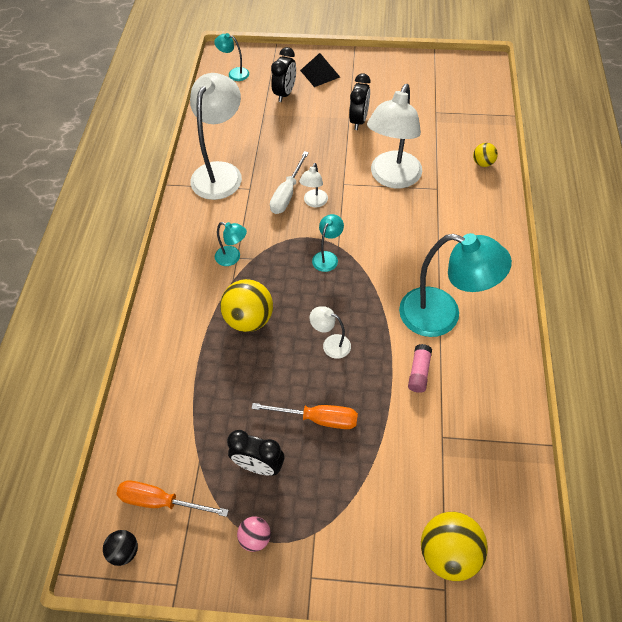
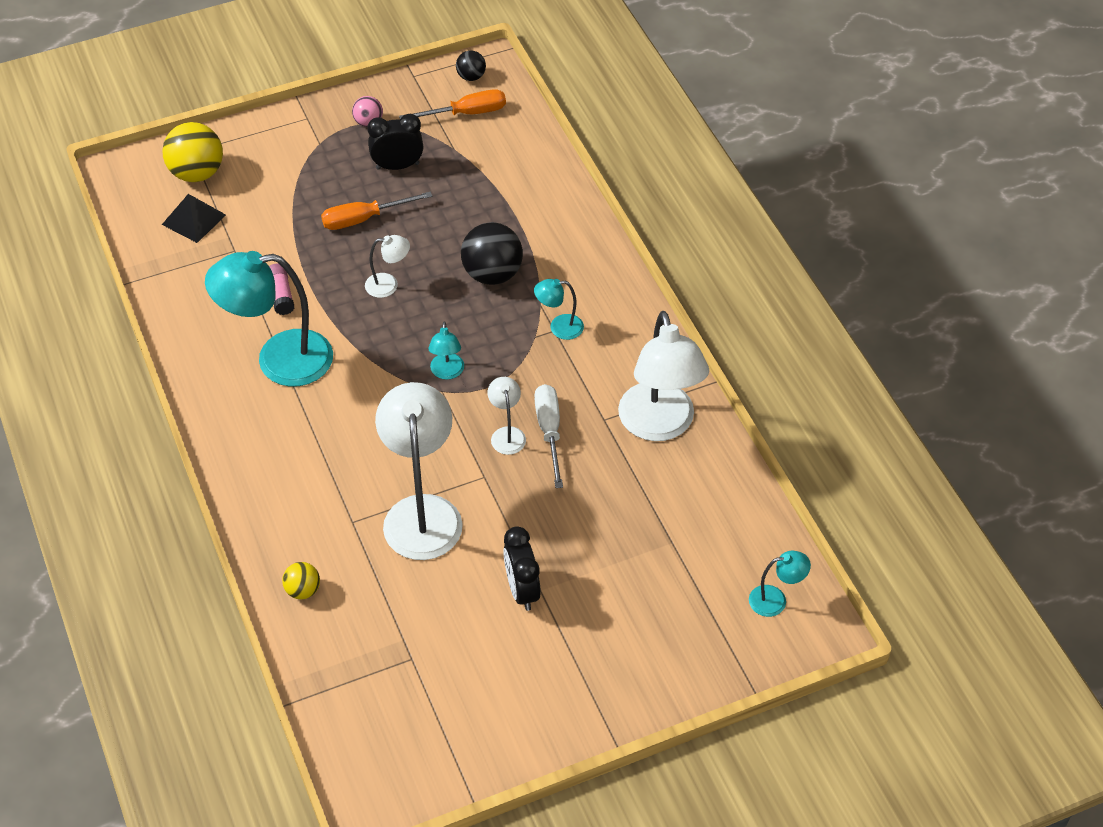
camera: 150 degrees right, 5 degrees down
yellow ball [220,279,273,332] -> black ball [461,222,523,285]
black clock [271,47,296,102] -> none
black pyramid [300,53,340,87] -> black pyramid moved to [162,194,226,243]

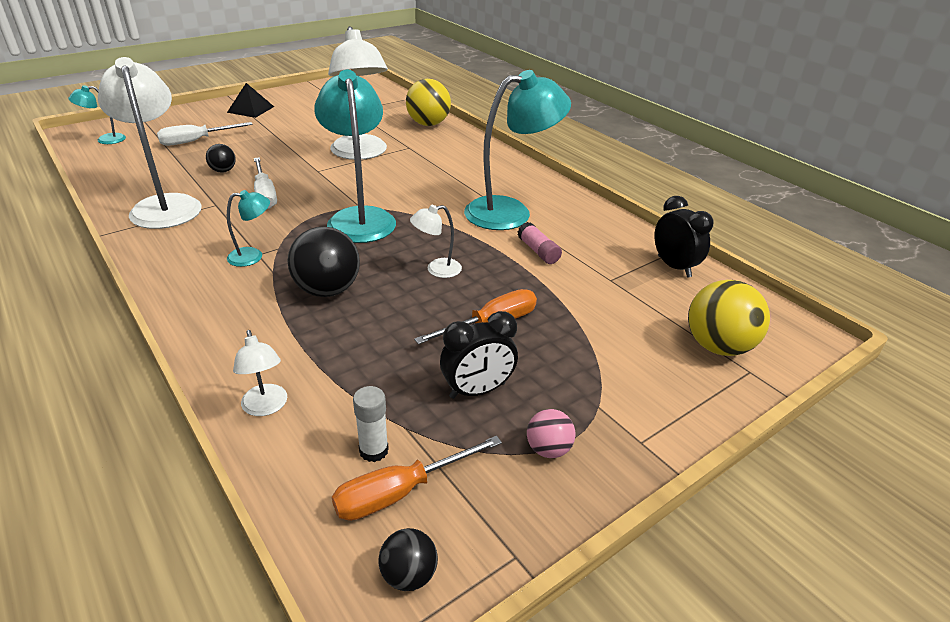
camera: 165 degrees right, 15 degrees down
black pyramid [162,194,226,243] -> black pyramid moved to [227,83,274,118]
yellow ball [282,562,320,599] -> yellow ball [406,79,451,126], size x1.88
turquoise lamp [428,321,464,380] -> turquoise lamp [314,70,396,243], size x2.18
white lamp [487,377,526,455] -> white lamp moved to [233,330,287,416]
black clock [503,526,541,611] -> black clock moved to [655,196,713,278]
none -> white screwdriver [157,122,253,146]
none -> black ball [206,144,236,173]
none -> white glue stick [353,386,389,462]

